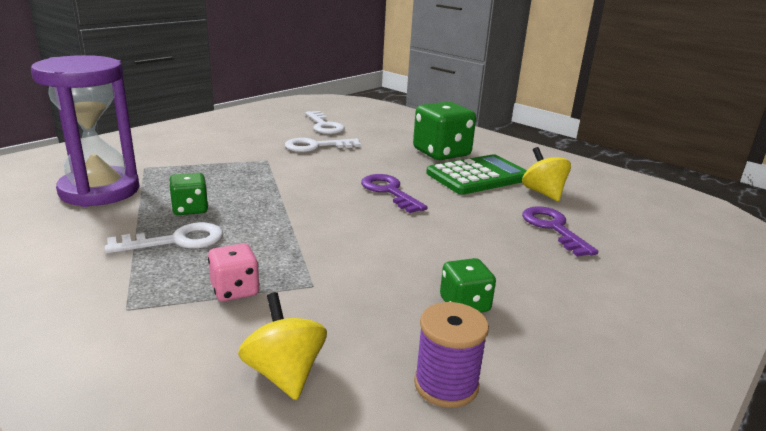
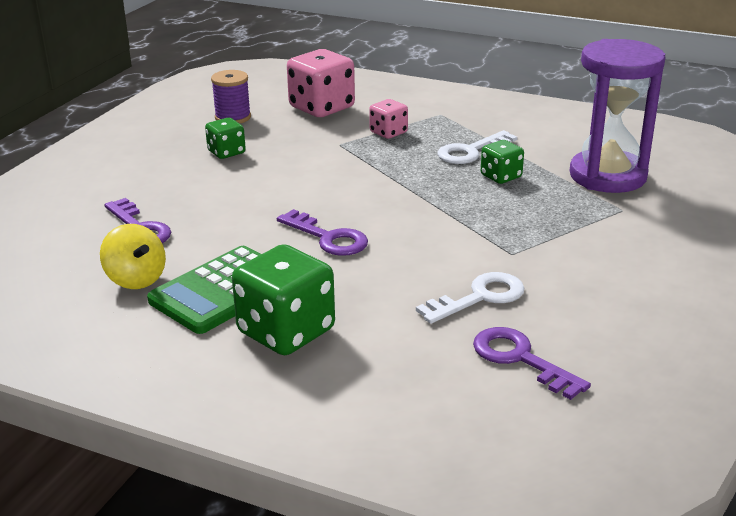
camera: 165 degrees right, 5 degrees up
yellow spinning top [238,292,327,400] -> pink dice [287,49,355,117]
white key [305,111,345,134] -> purple key [473,327,591,400]

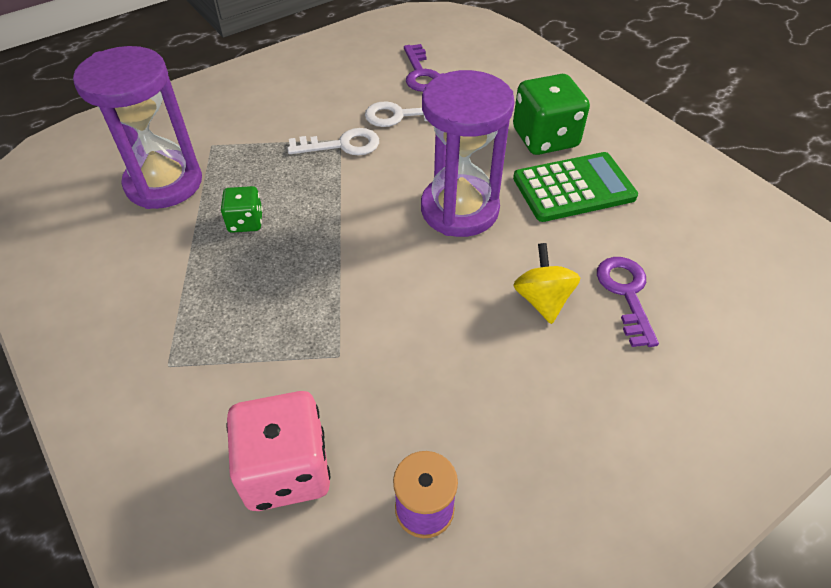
camera: 150 degrees left, 20 degrees up
yellow spinning top [100,224,166,289] -> yellow spinning top moved to [513,243,580,324]
green dice [205,118,246,159] -> none
purple key [277,209,368,256] -> purple hourglass [421,70,515,237]
pink dice [369,99,408,139] -> none
white key [437,130,517,164] -> white key moved to [287,128,379,156]

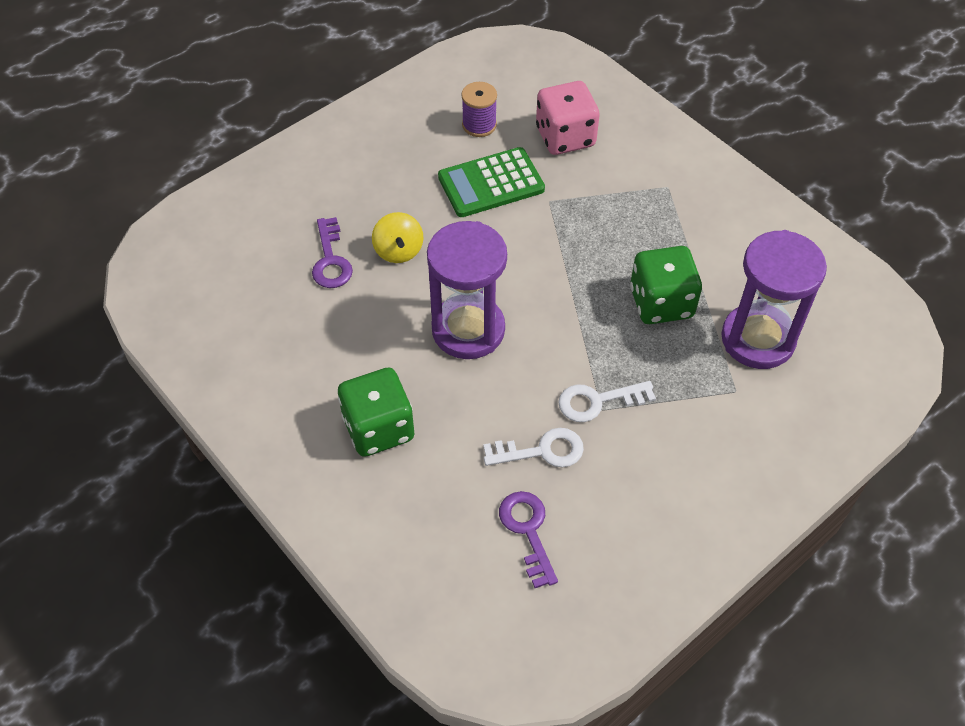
camera: 175 degrees right, 5 degrees up
green dice [221,186,263,233] -> green dice [630,246,702,324], size x1.83
green calculator [513,152,638,222] -> green calculator moved to [438,147,545,217]

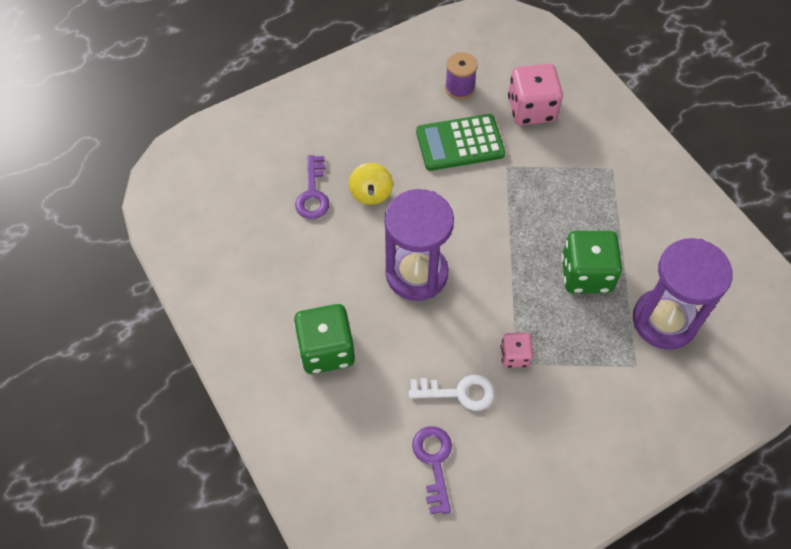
camera: 10 degrees right, 5 degrees up
white key [558,381,656,422] -> pink dice [501,333,533,368]

